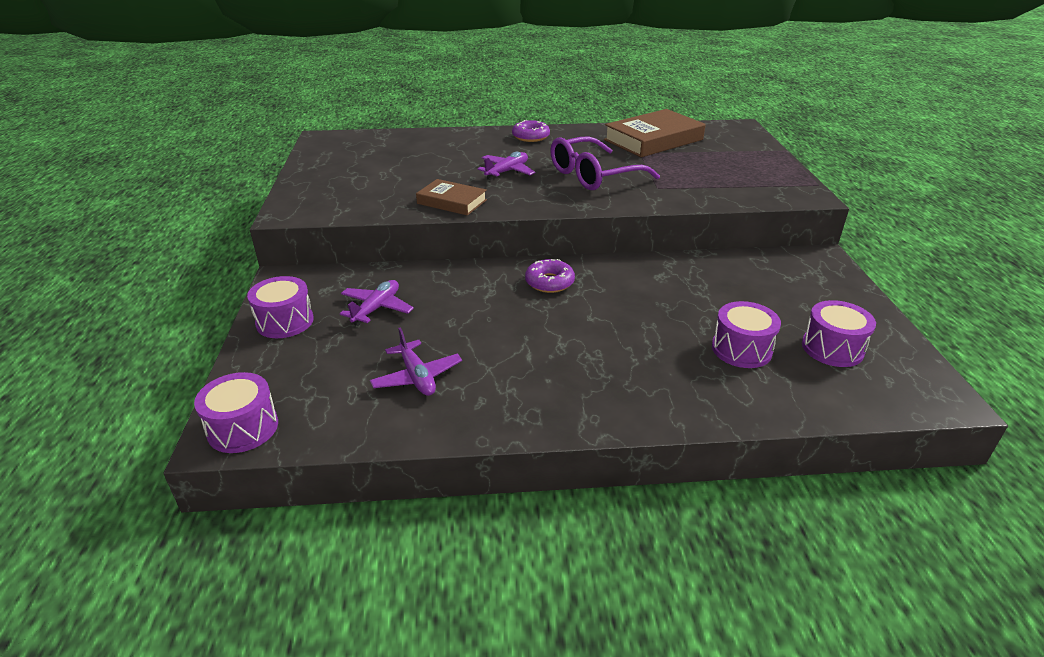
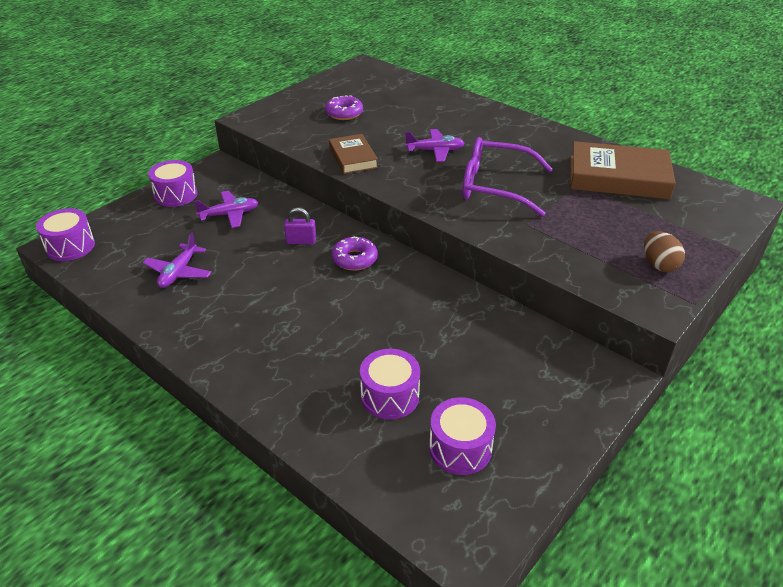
camera: 45 degrees right, 5 degrees up
purple donut [512,120,550,142] -> purple donut moved to [325,95,363,120]
none -> purple padlock [284,208,316,245]
none -> brown egg [644,231,685,272]

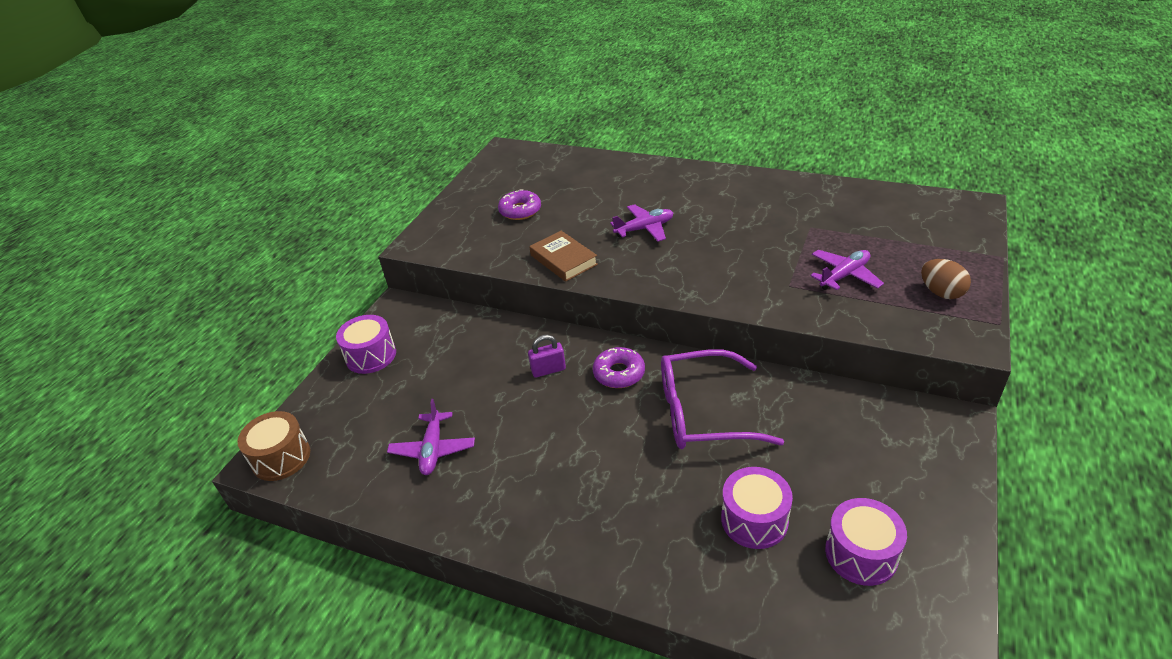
camera: 15 degrees left, 0 degrees up
purple drum [36,208,95,261] -> brown drum [237,411,310,481]
purple plane [194,191,259,228] -> purple plane moved to [810,250,884,290]
purple glasses [462,137,553,217] -> purple glasses moved to [661,349,784,449]
brown book [570,141,676,199] -> none

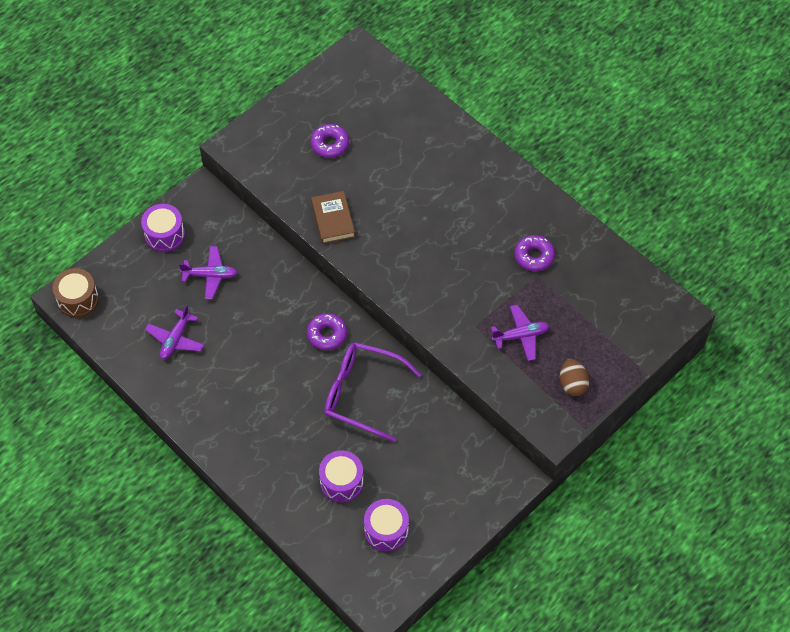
camera: 20 degrees right, 20 degrees up
purple padlock [528,335,566,378] -> none
purple plane [610,204,673,241] -> purple plane moved to [179,246,238,299]
none -> purple donut [515,235,555,271]

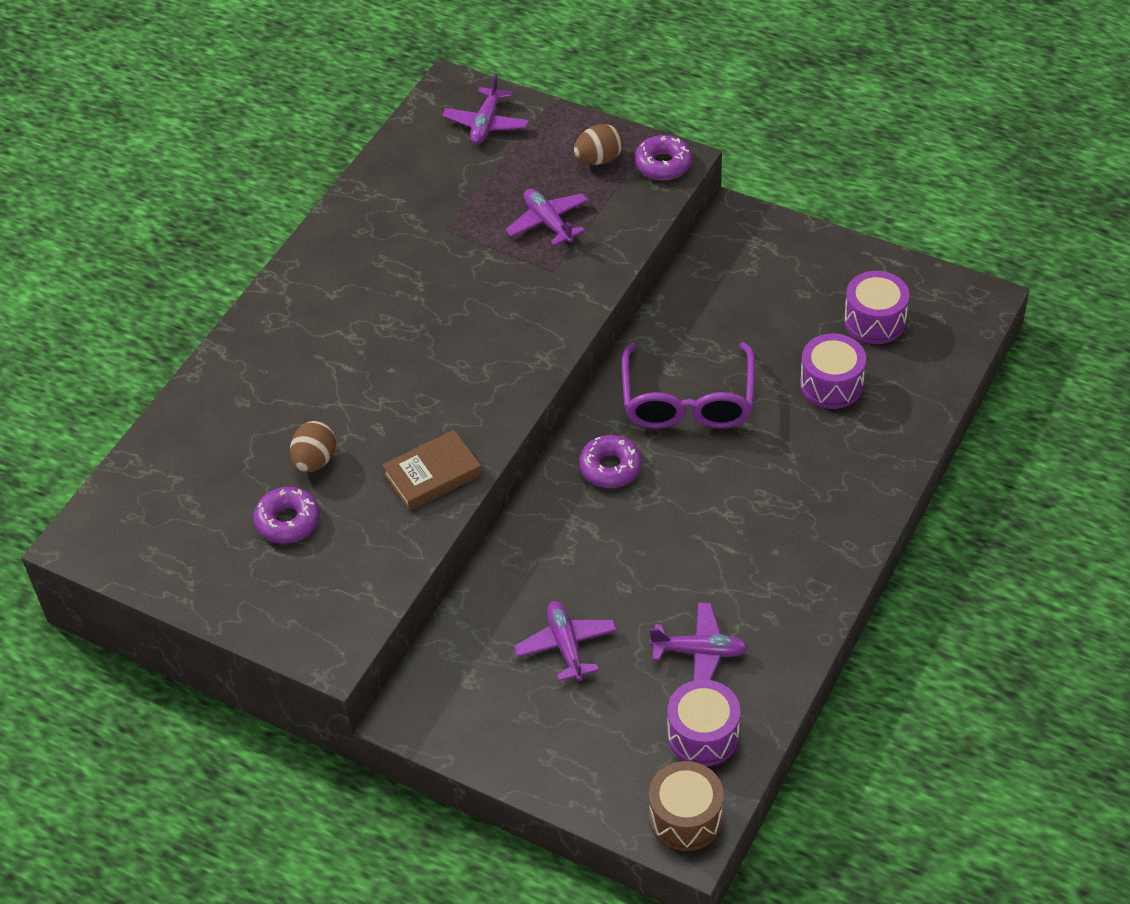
camera: 105 degrees left, 10 degrees down
purple drum [141,204,185,252] -> purple drum moved to [667,679,740,766]
purple donut [515,235,555,271] -> purple donut moved to [634,135,692,180]
none -> brown egg [290,421,336,472]
none -> purple plane [442,74,529,144]

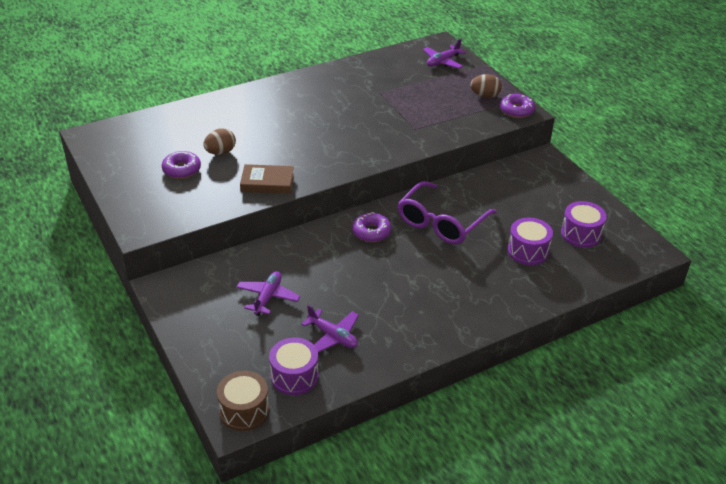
camera: 30 degrees right, 10 degrees down
purple plane [505,189,588,246] -> none

